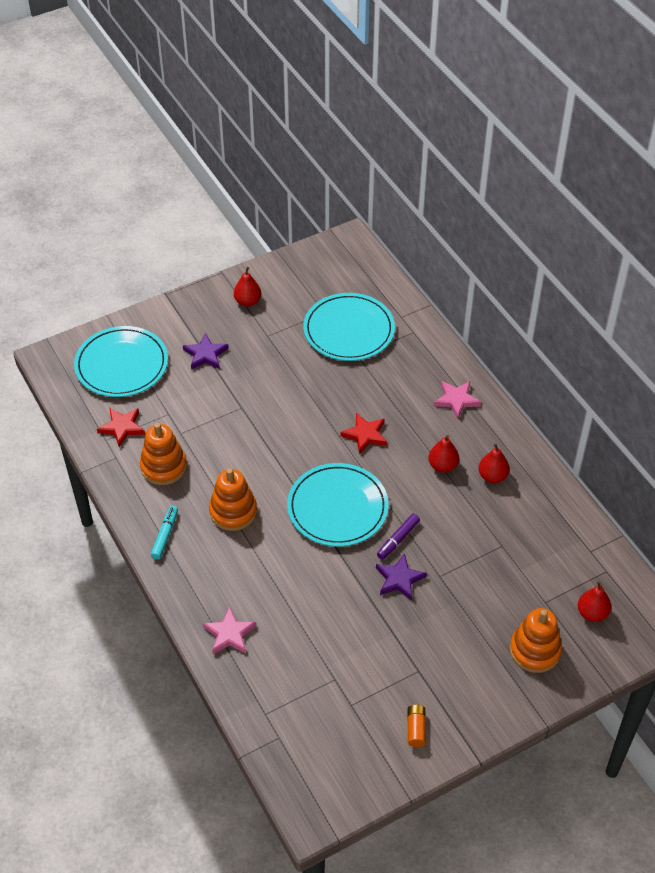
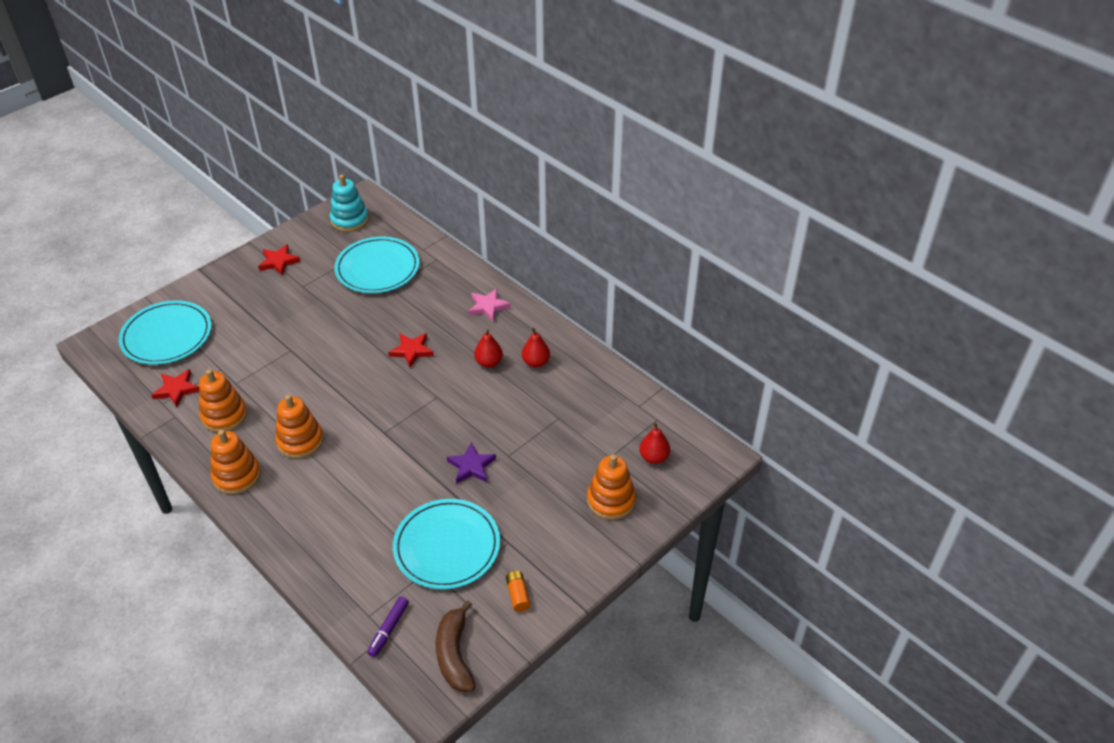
camera: 15 degrees left, 5 degrees down
turquoise marker [151,506,178,560] -> orange stacking toy [211,430,261,494]
purple star [183,333,229,370] -> none
pink star [203,607,256,654] -> none
red pear [234,267,261,307] -> red star [258,244,301,276]
turquoise plate [287,463,389,547] -> turquoise plate moved to [393,499,500,590]
purple marker [377,514,420,560] -> purple marker moved to [367,597,409,657]
none -> turquoise stacking toy [330,174,369,232]
none -> brown banana [436,600,476,692]

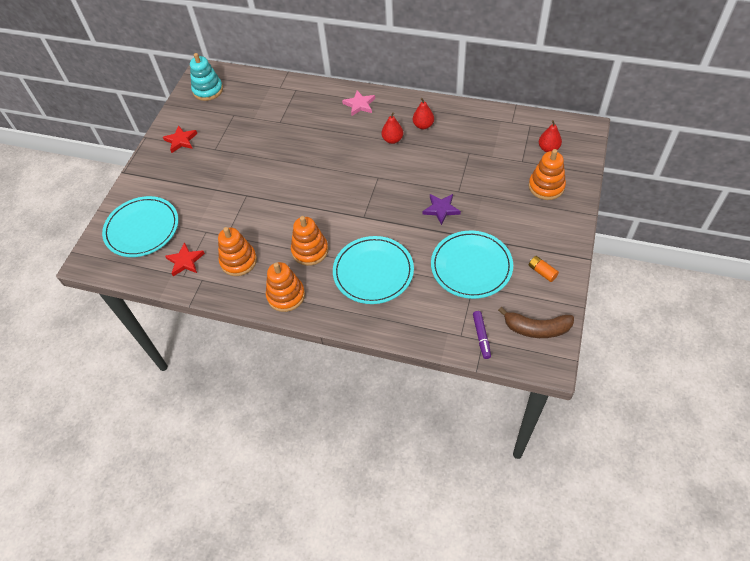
camera: 25 degrees left, 10 degrees up
turquoise plate [334,237,420,293] -> turquoise plate moved to [333,236,414,304]
red star [388,333,434,368] -> none
brown banana [436,600,476,692] -> brown banana turned 45 degrees counterclockwise [498,307,574,338]

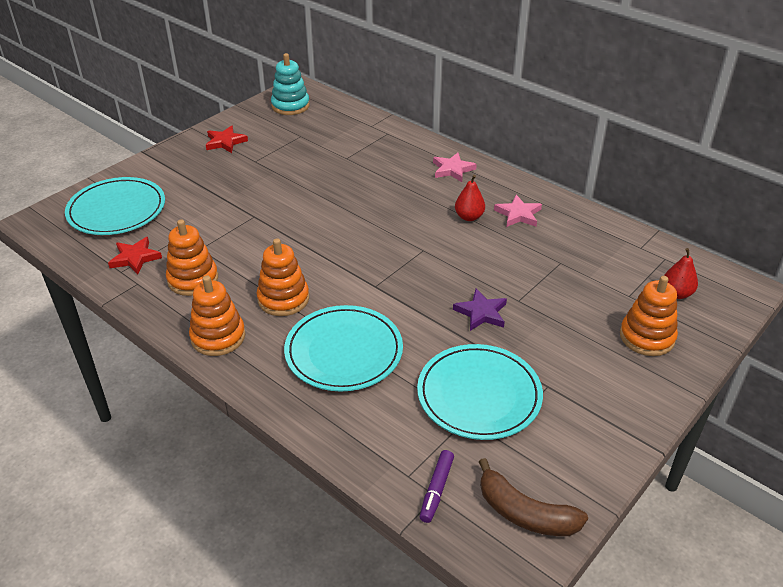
camera: 20 degrees right, 15 degrees down
red pear [413,98,434,129] -> pink star [494,195,542,227]
orange battery [529,256,559,282] -> none

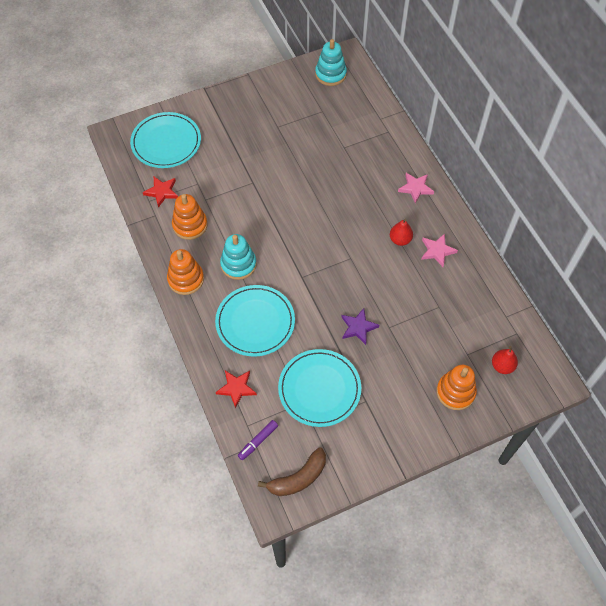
camera: 25 degrees right, 20 degrees up
red star [206,126,248,153] -> red star moved to [216,371,257,409]
orange stacking toy [256,238,309,316] -> turquoise stacking toy [220,234,257,280]
brown banana [479,458,588,536] -> brown banana turned 90 degrees counterclockwise [258,447,326,496]

